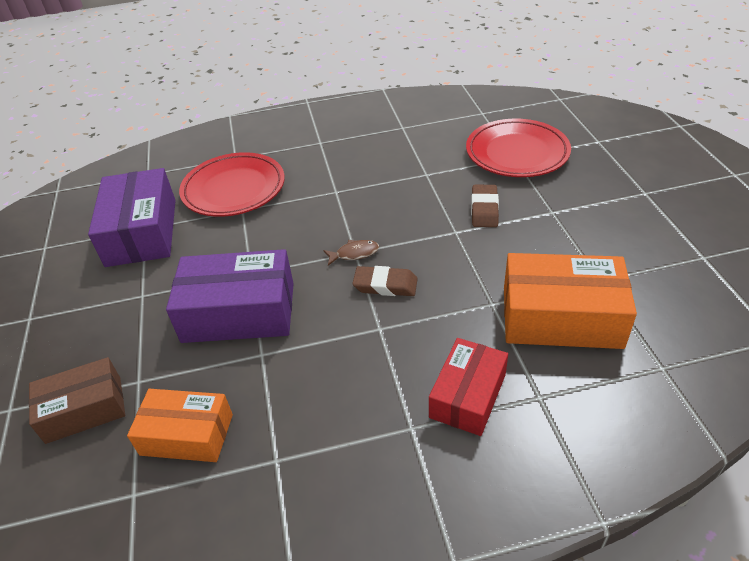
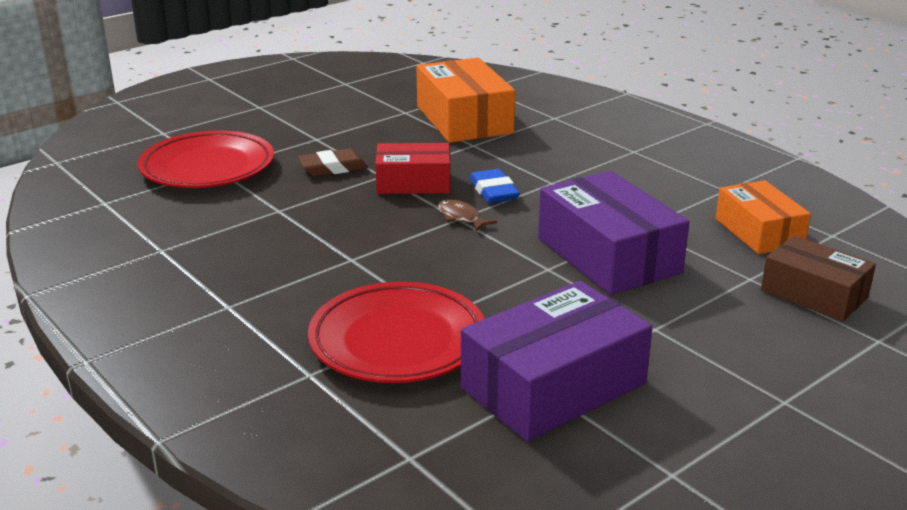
camera: 120 degrees left, 15 degrees down
brown eraser [352,266,418,296] -> blue eraser [470,169,520,203]
red box [429,338,508,436] -> red box moved to [375,143,450,194]

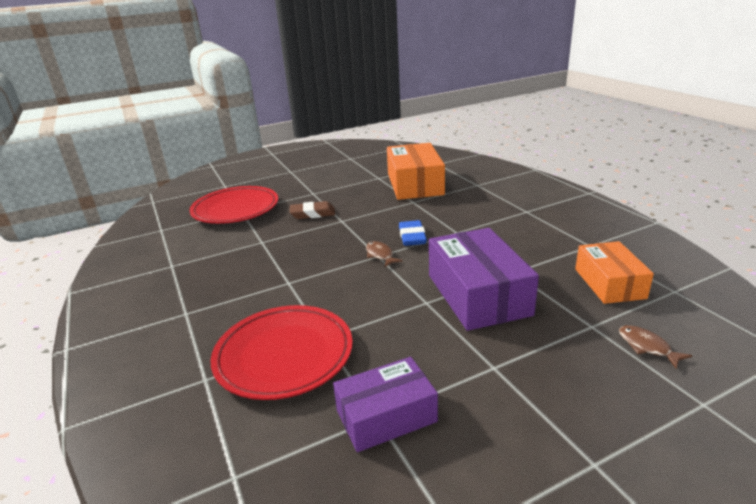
camera: 15 degrees right, 0 degrees up
red box [375,143,450,194] -> none
purple box [461,281,652,441] -> purple box [333,357,438,452], size x0.64
brown box [761,236,876,321] -> brown fish [619,325,692,368]

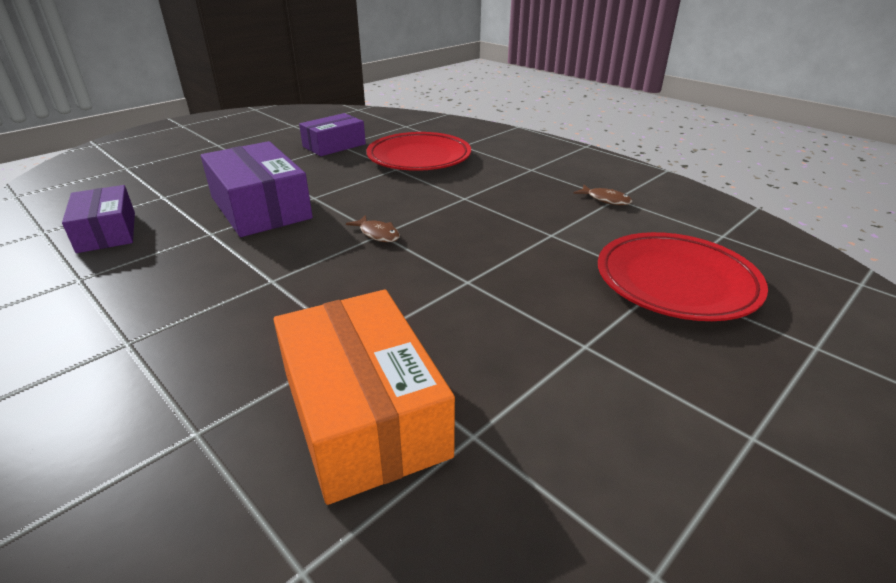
camera: 160 degrees right, 5 degrees up
brown eraser [290,201,335,219] -> none
blue eraser [399,220,427,246] -> none
orange box [575,241,654,304] -> purple box [62,185,135,253]
brown fish [619,325,692,368] -> brown fish moved to [573,185,632,205]

